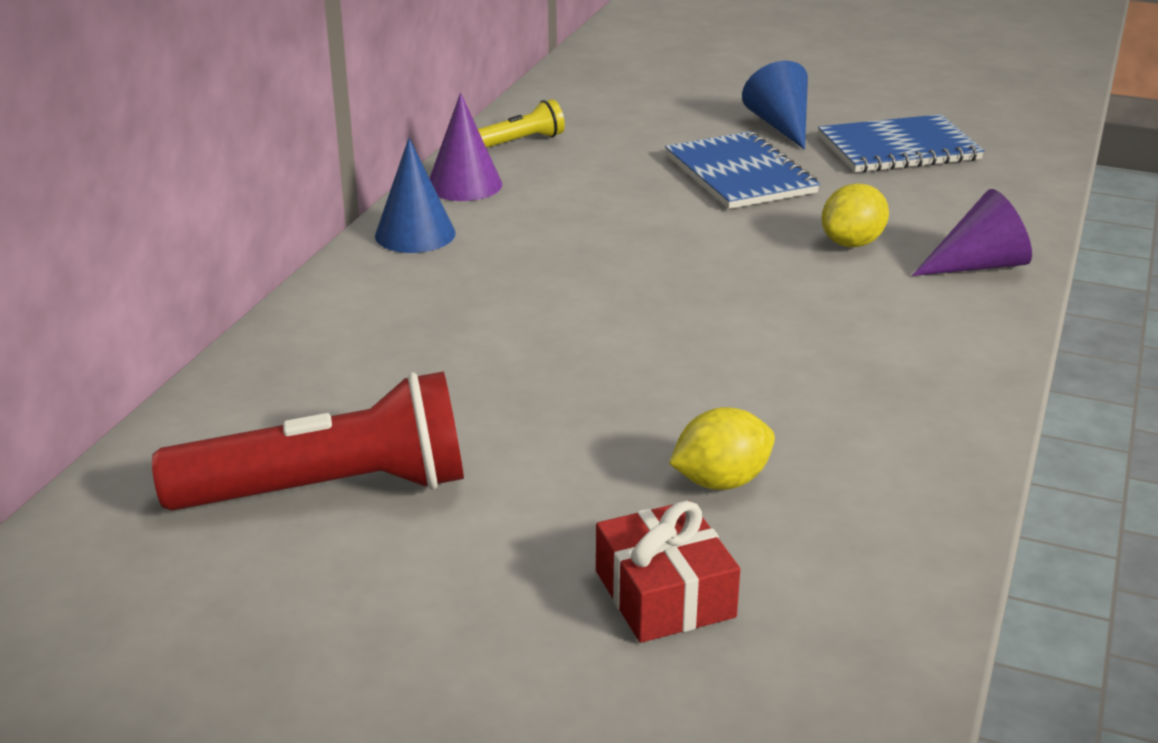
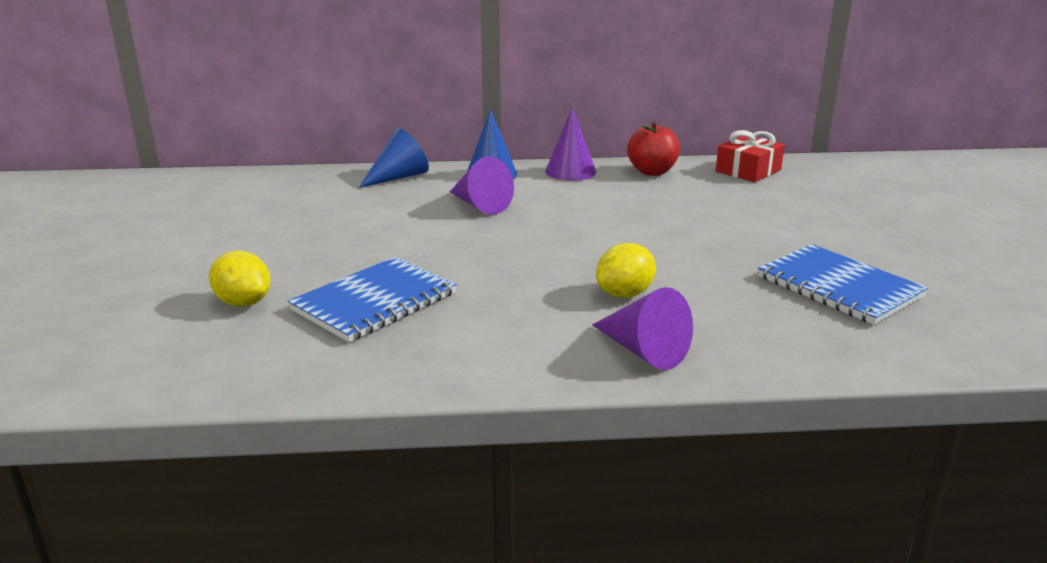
camera: 65 degrees right, 5 degrees down
red flashlight [152,371,464,511] -> none
yellow flashlight [478,99,565,148] -> red apple [627,121,680,176]
red gift [596,501,740,643] -> red gift moved to [716,130,785,182]
blue notebook [665,131,820,209] -> blue notebook moved to [288,257,457,342]
blue cone [742,61,808,150] -> blue cone moved to [359,128,429,188]
yellow lemon [822,183,889,247] -> yellow lemon turned 60 degrees counterclockwise [596,243,656,298]
none -> purple cone [450,157,514,215]

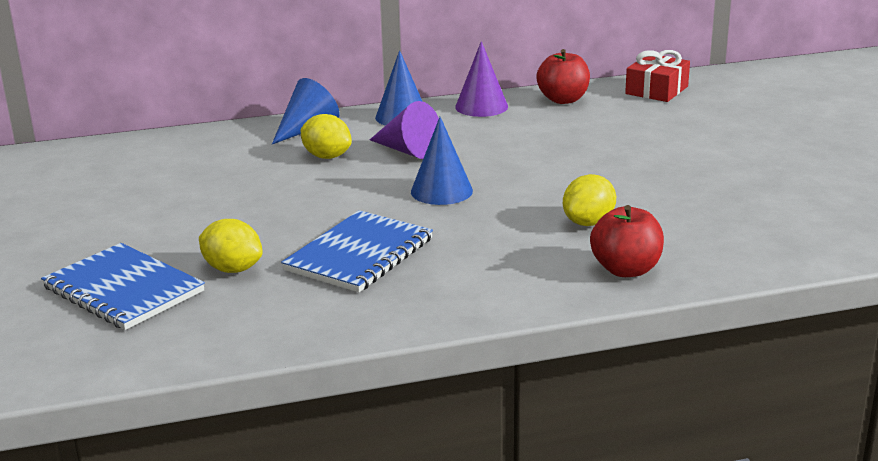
camera: 10 degrees left, 0 degrees up
purple cone [592,287,693,370] -> red apple [590,205,664,277]
blue notebook [758,244,928,325] -> blue notebook moved to [41,243,205,330]
none -> yellow lemon [301,114,352,159]
none -> blue cone [411,117,473,205]

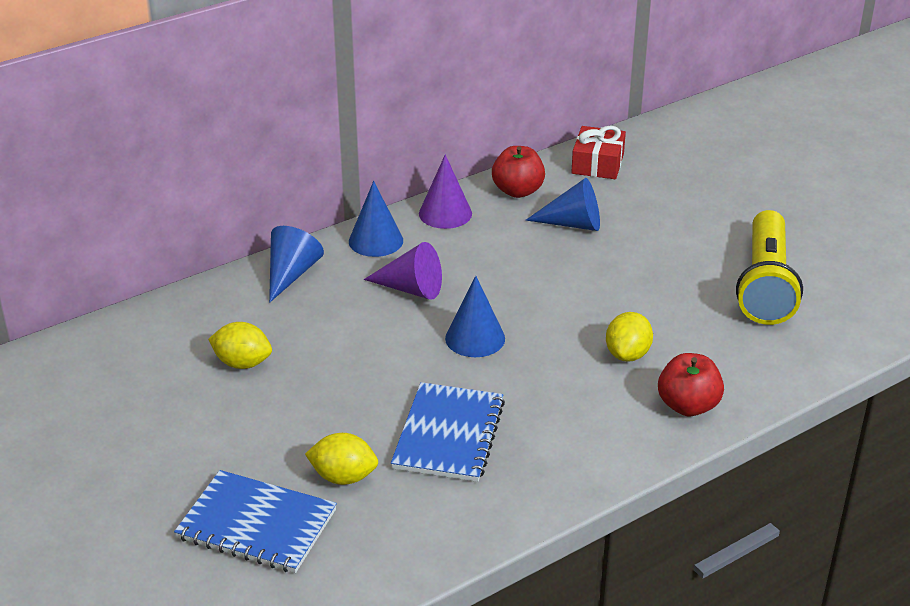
camera: 20 degrees left, 10 degrees up
yellow lemon [301,114,352,159] -> yellow lemon moved to [208,322,272,369]
none -> blue cone [526,178,600,231]
none -> yellow flashlight [736,210,803,325]

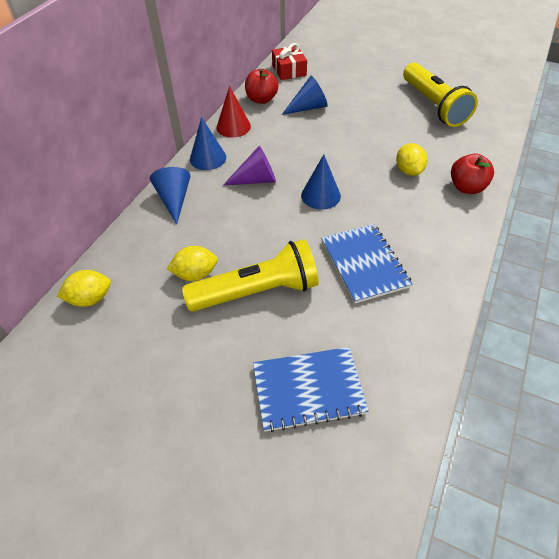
camera: 30 degrees left, 15 degrees up
yellow lemon [305,433,378,485] -> yellow lemon moved to [57,270,111,307]
purple cone [419,155,472,229] -> red cone [217,86,251,137]
none -> yellow flashlight [182,239,319,312]

